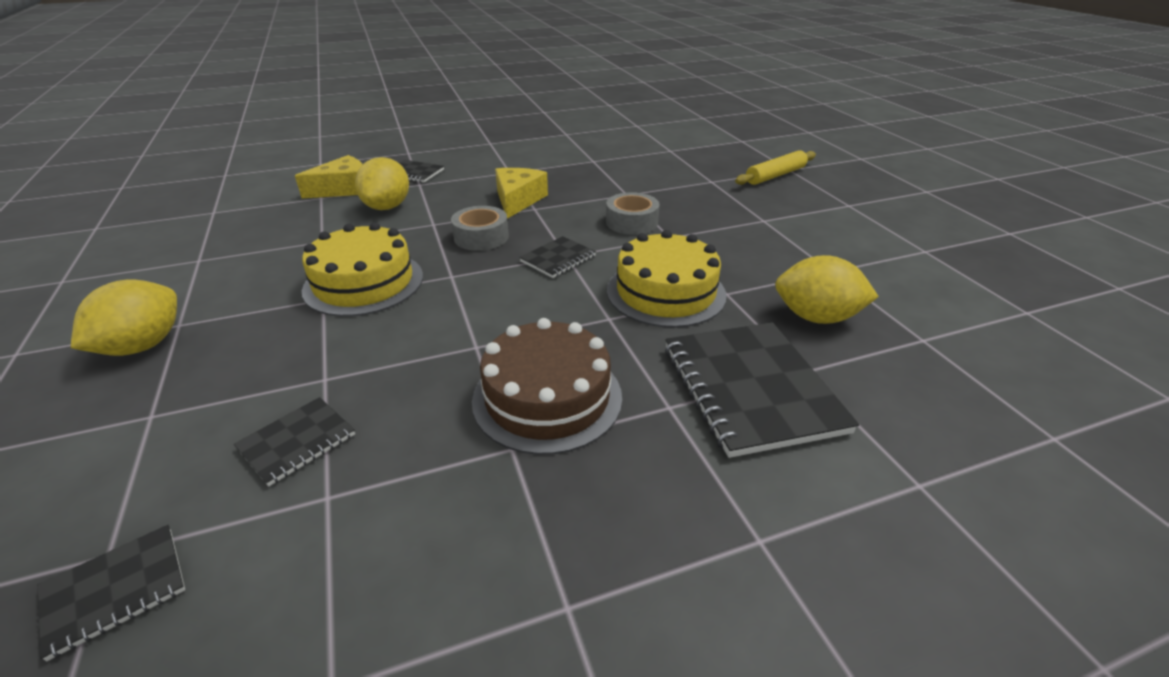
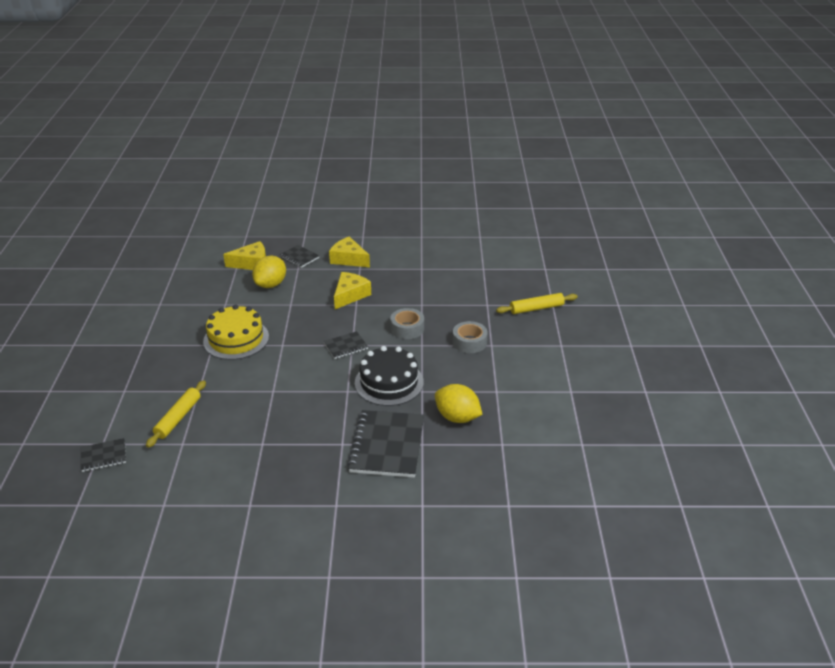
camera: 20 degrees right, 0 degrees up
yellow lemon [71,279,177,356] -> none
black notebook [234,397,355,486] -> yellow rolling pin [146,380,206,448]
grey tape [451,206,509,251] -> grey tape moved to [452,321,488,353]
brown cake [472,318,622,455] -> none
yellow cake [607,230,727,328] -> black cake [355,346,424,406]
none -> yellow cheese [329,236,370,267]

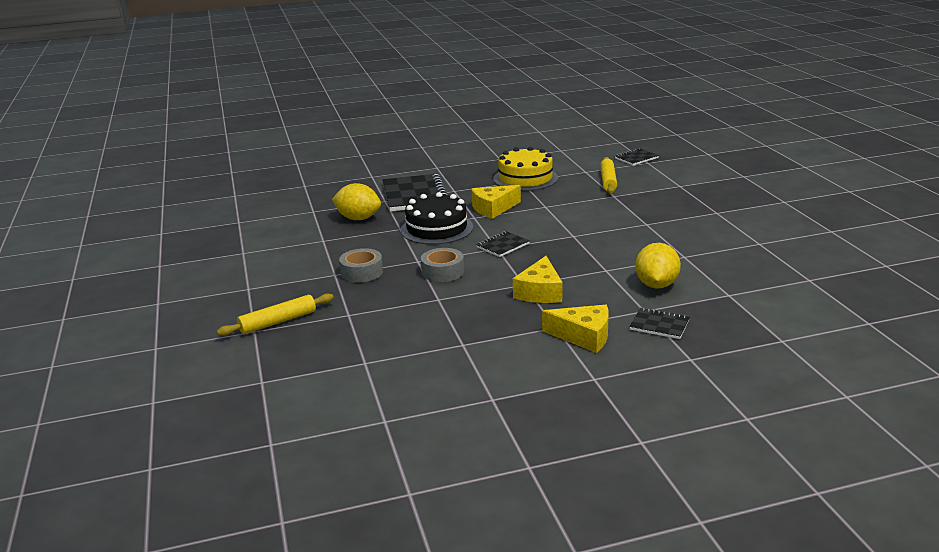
camera: 165 degrees right, 10 degrees down
yellow cake [203,305,269,360] -> yellow cake moved to [493,147,558,191]
yellow cheese [223,241,266,270] -> yellow cheese moved to [472,185,521,219]

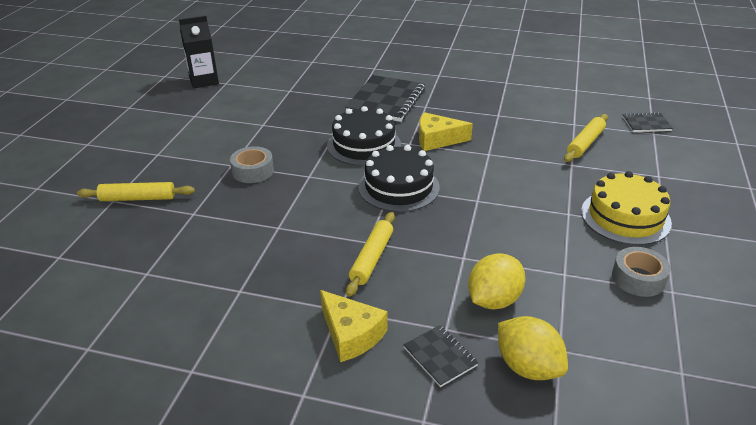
camera: 30 degrees right, 10 degrees up
yellow lemon [332,183,381,220] -> yellow lemon moved to [498,316,568,380]
grey tape [421,248,464,282] -> grey tape moved to [612,247,671,297]
black notebook [476,231,530,257] -> black cake [358,145,440,212]
yellow cake [493,147,558,191] -> yellow cake moved to [581,171,672,245]
yellow cheese [513,256,563,303] -> yellow rolling pin [346,212,395,297]
none -> black carton [179,16,219,88]

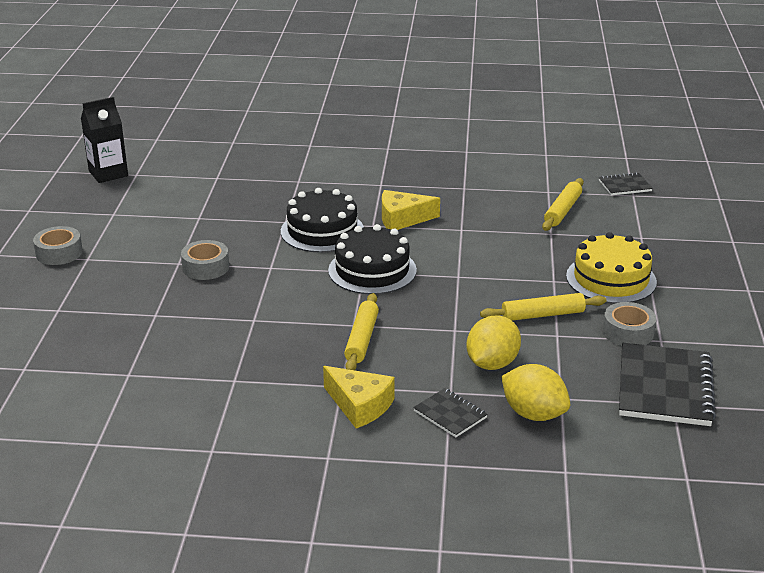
camera: 10 degrees left, 5 degrees down
yellow rolling pin [77,182,195,201] -> yellow rolling pin moved to [480,293,606,321]
black notebook [345,75,425,122] -> black notebook moved to [619,343,716,426]
none -> grey tape [33,226,83,265]

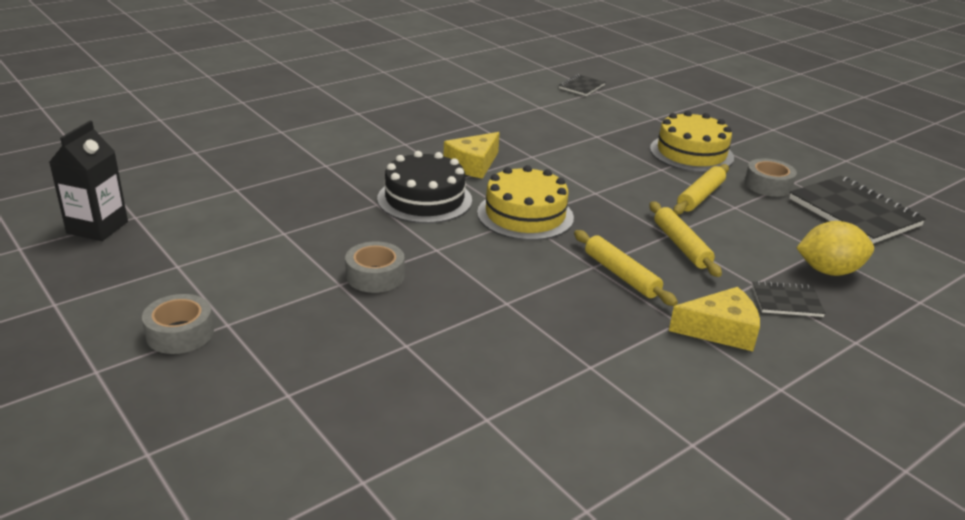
camera: 45 degrees left, 0 degrees up
black cake [328,224,417,294] -> yellow cake [477,165,574,240]
yellow lemon [466,315,521,370] -> none
yellow rolling pin [542,178,584,231] -> yellow rolling pin moved to [649,201,722,277]

